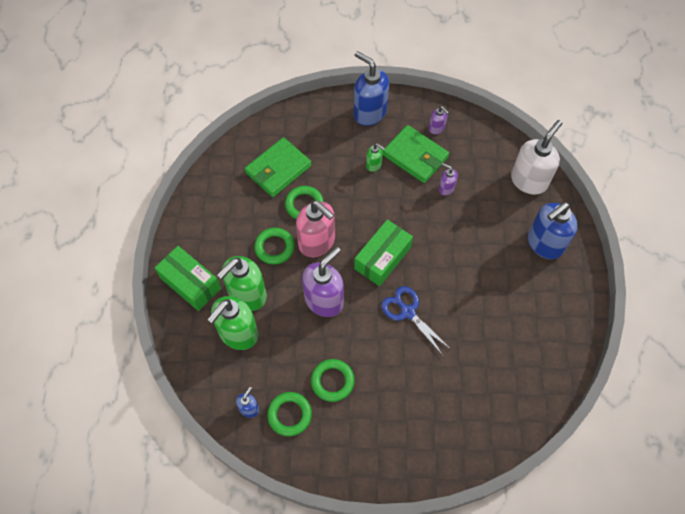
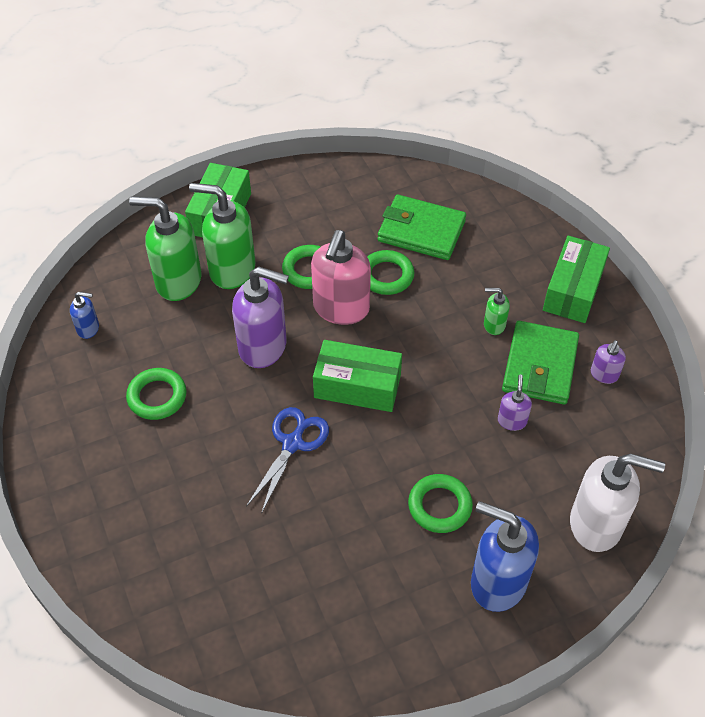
camera: 65 degrees right, 10 degrees down
green ring [267,392,312,436] -> green ring moved to [408,474,473,533]
blue soap dispenser [354,51,389,126] -> green box [543,236,610,323]
green soap dispenser [366,143,385,172] -> green soap dispenser turned 90 degrees clockwise [484,288,510,335]

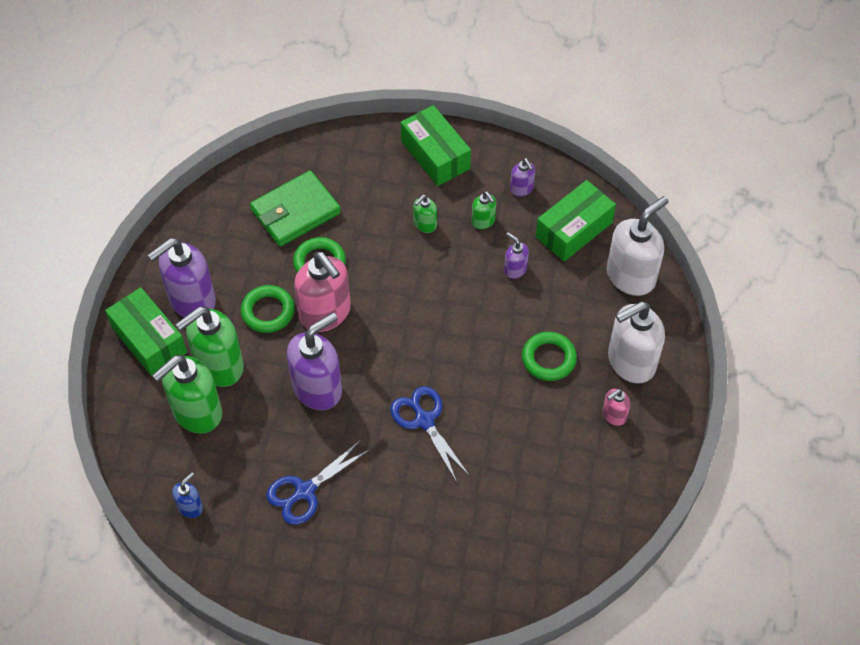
camera: 55 degrees left, 5 degrees up
green ring [126,368,187,420] -> blue scissors [266,440,369,525]
green box [313,340,402,412] -> green box moved to [536,180,616,262]
blue soap dispenser [471,501,539,612] -> white soap dispenser [608,302,665,383]
green wallet [502,321,579,405] -> green soap dispenser [472,191,496,229]
none -> purple soap dispenser [148,238,216,317]
none -> pink soap dispenser [603,389,630,426]

